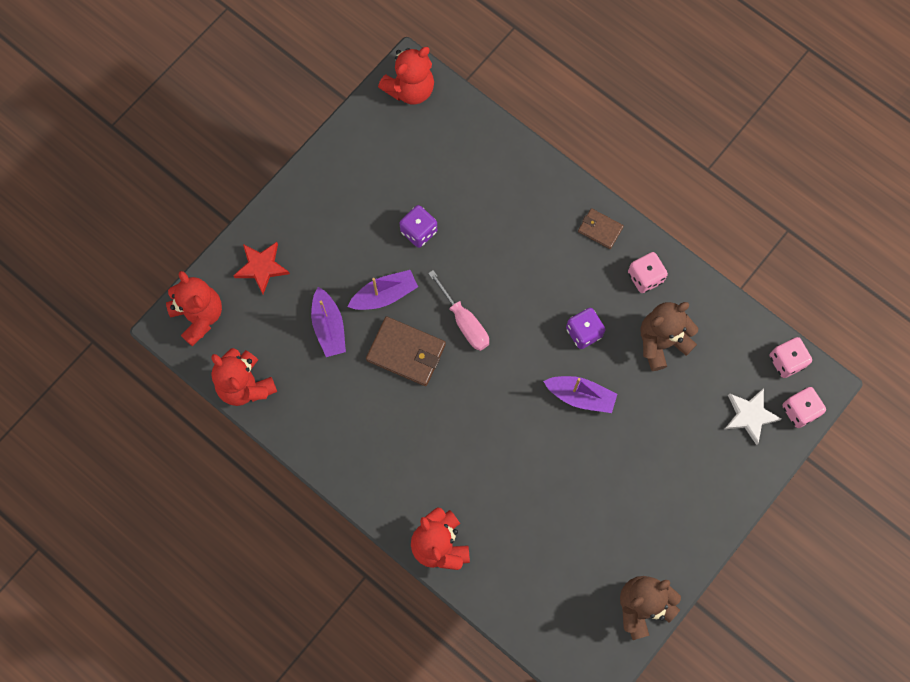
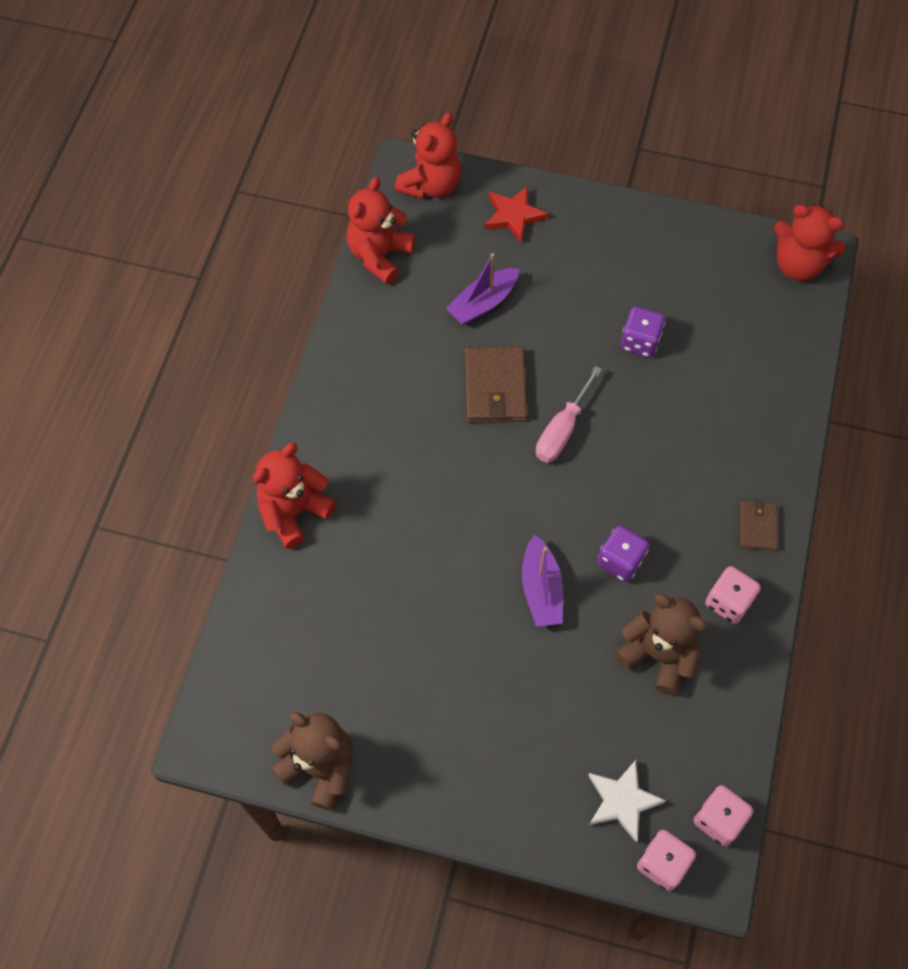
camera: 65 degrees right, 10 degrees down
purple boat [347,270,418,310] -> none

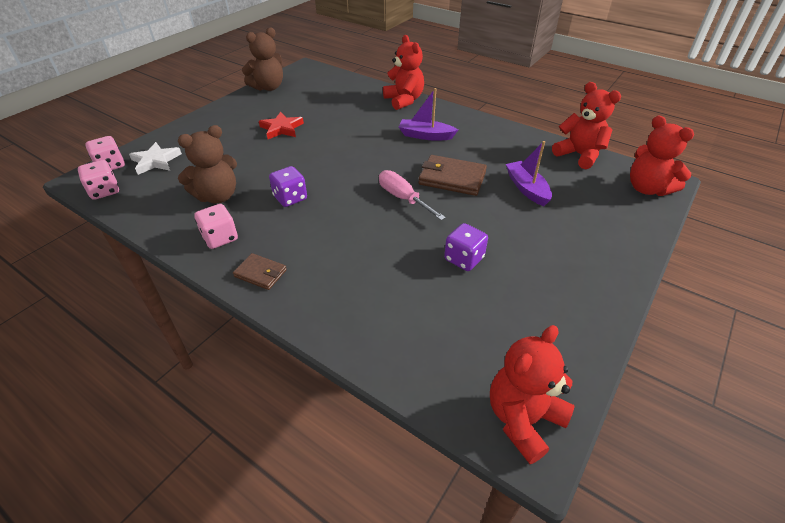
camera: 110 degrees right, 20 degrees down
red star [485,186,548,243] -> red star moved to [259,112,304,139]
purple boat [522,535,563,627] -> purple boat moved to [399,88,458,141]

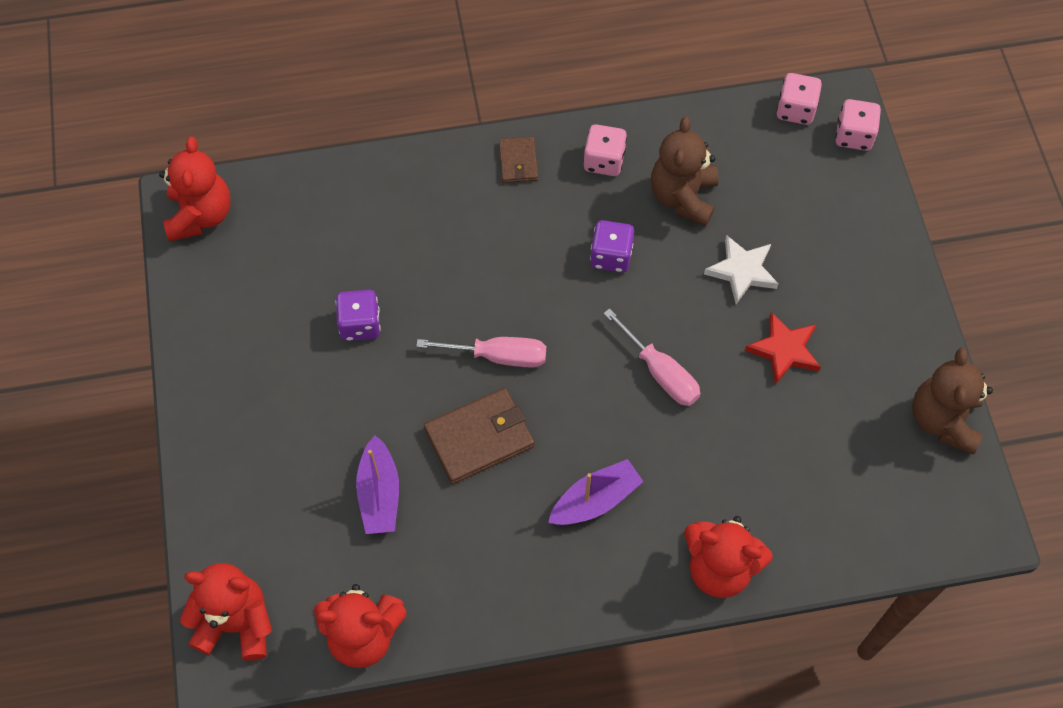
camera: 135 degrees right, 20 degrees up
white star [129,142,182,175] -> white star moved to [704,235,778,304]
brown wallet [233,253,287,290] -> brown wallet turned 75 degrees counterclockwise [499,137,538,183]
purple boat [506,141,552,206] -> purple boat turned 60 degrees clockwise [356,435,399,534]
none -> pink screwdriver [603,308,700,406]

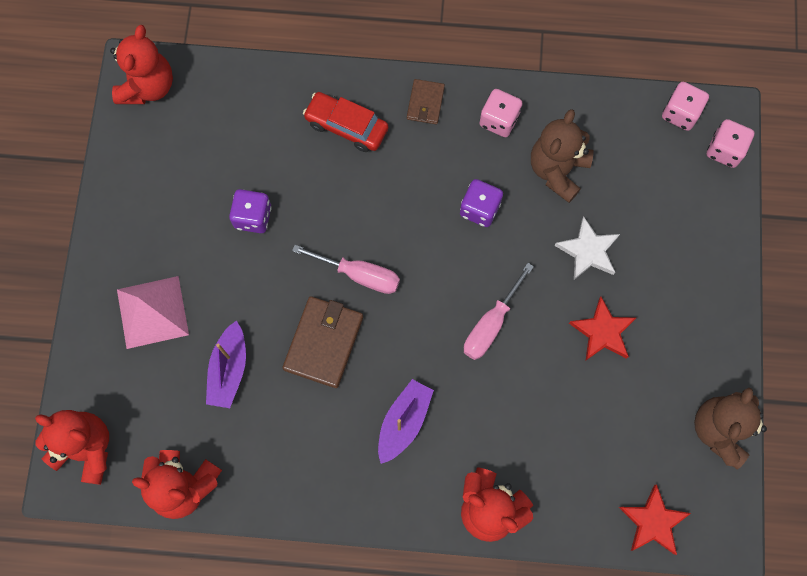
camera: 15 degrees right, 10 degrees up
brown wallet [424,388,535,484] -> brown wallet turned 60 degrees counterclockwise [283,296,363,388]
purple boat [548,459,644,525] -> purple boat turned 45 degrees counterclockwise [378,379,434,464]
pink screwdriver [603,308,700,406] -> pink screwdriver turned 60 degrees clockwise [464,263,534,360]
none -> pink pyramid [117,276,189,349]
none -> red car [303,92,389,152]
none -> red star [619,484,691,555]

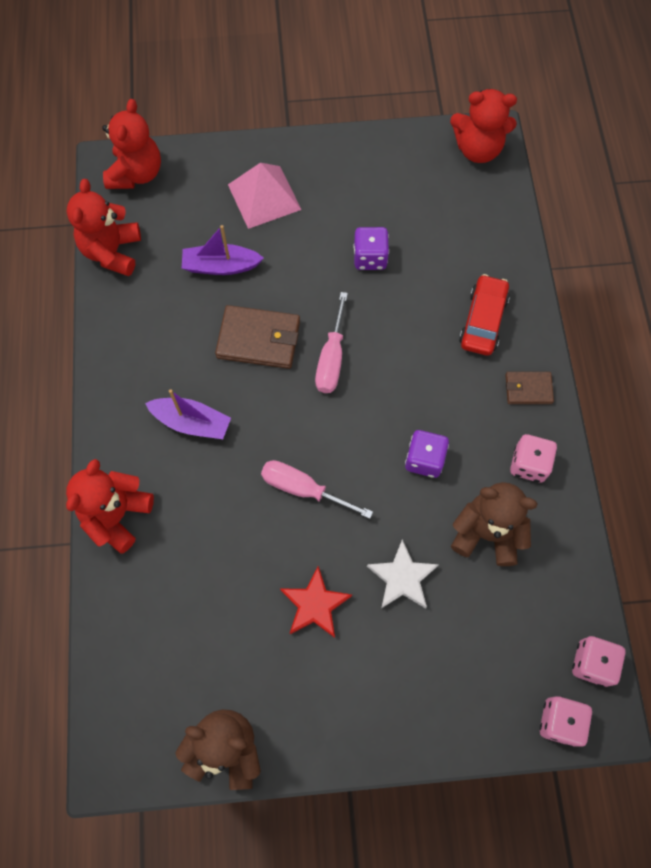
camera: 80 degrees right, 5 degrees down
red star [619,484,691,555] -> none

